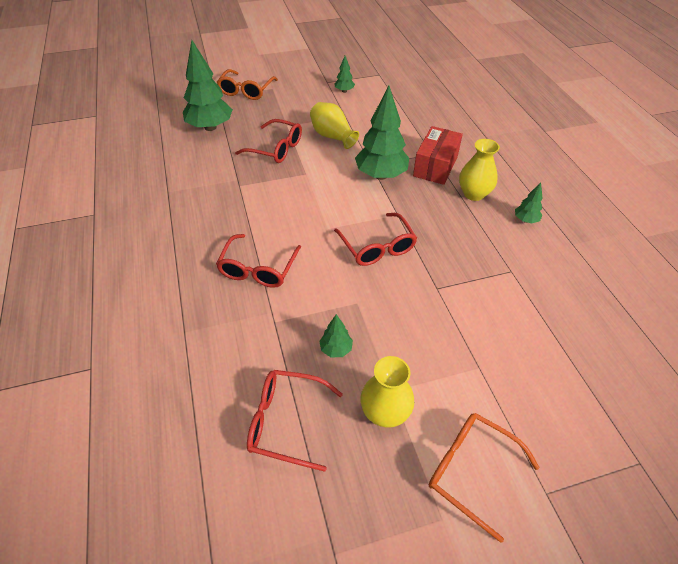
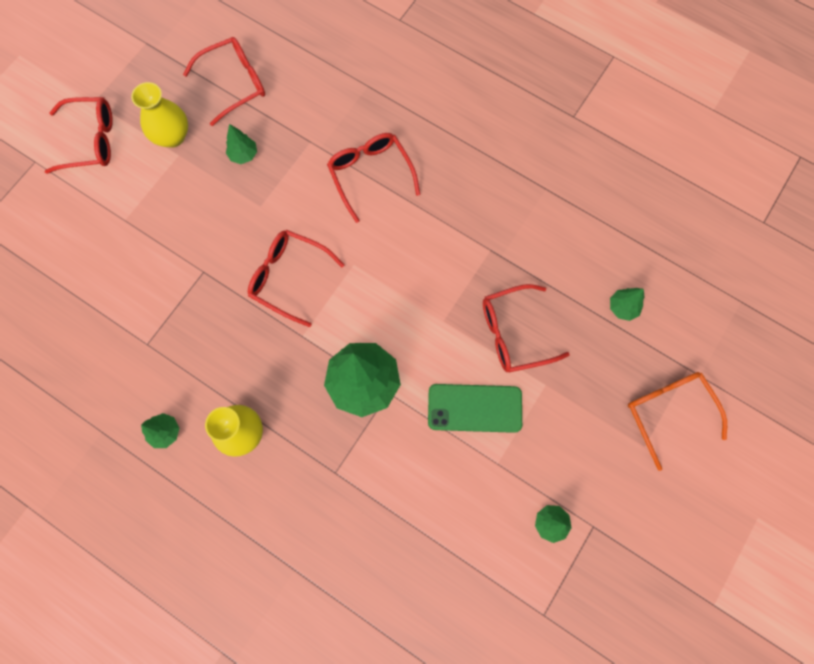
camera: 140 degrees right, 25 degrees up
green tree [183,40,233,131] -> green tree [610,288,644,321], size x0.46
yellow vase [310,102,359,149] -> green phone [428,384,522,433]
red box [413,126,463,185] -> none
orange glasses [429,413,540,543] -> red glasses [45,97,113,174]

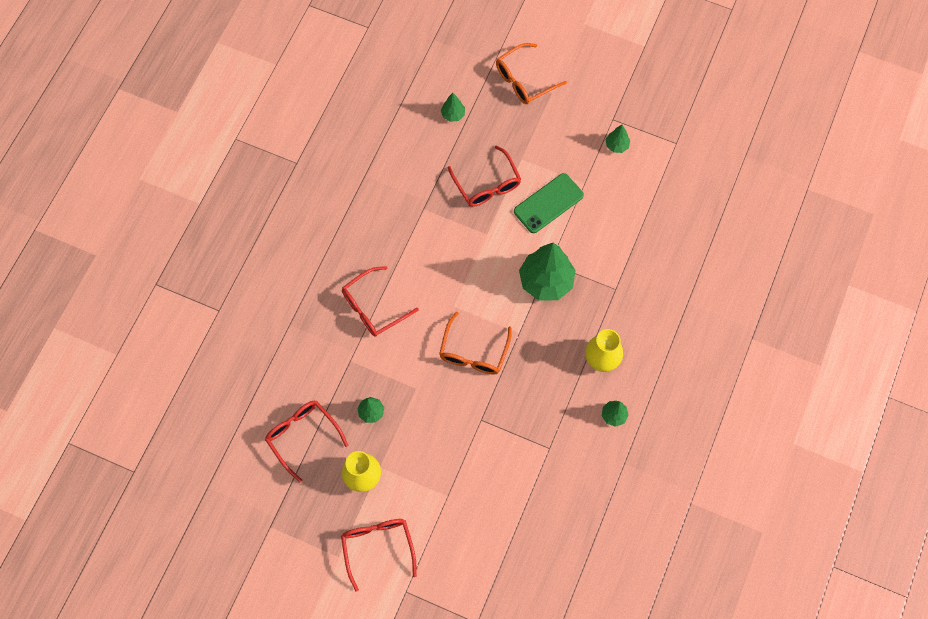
camera: 100 degrees left, 5 degrees down
red glasses [248,230,344,327] -> orange glasses [439,312,512,375]
green phone [428,384,522,433] -> green phone turned 60 degrees clockwise [514,173,584,233]

